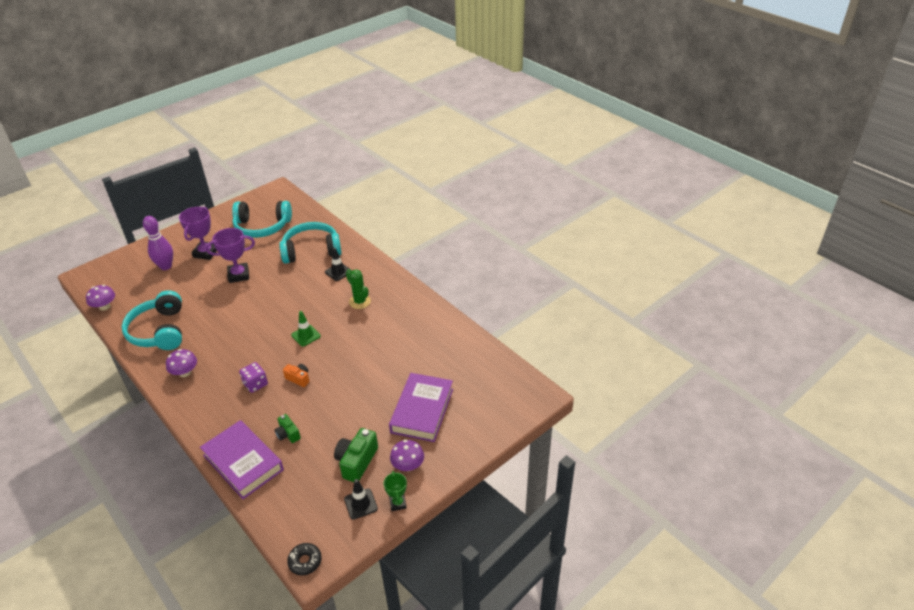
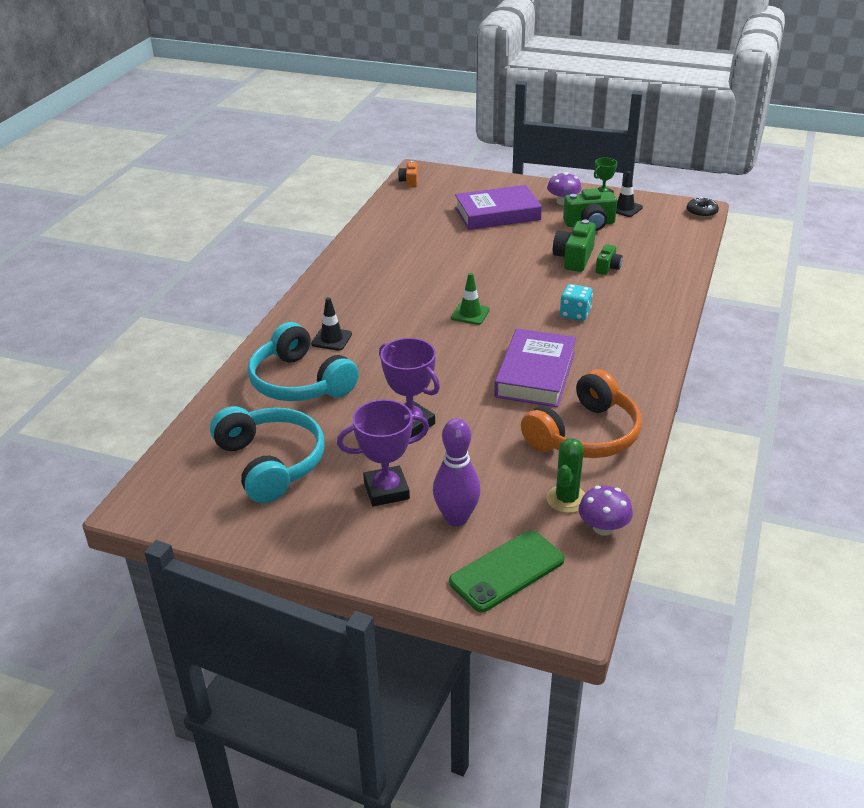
camera: 120 degrees left, 5 degrees down
turquoise headphones [122,290,182,350] -> orange headphones [521,369,642,458]
purple mushroom [166,349,197,377] -> none
purple book [200,420,284,499] -> purple book moved to [494,329,576,407]
purple dice [239,362,268,393] -> turquoise dice [560,284,593,321]
orange camera [283,364,310,387] -> orange camera moved to [398,161,418,187]
green cactus [346,269,371,309] -> green cactus moved to [546,438,585,513]
none -> green phone [449,530,565,612]
none -> green camera [553,220,596,272]

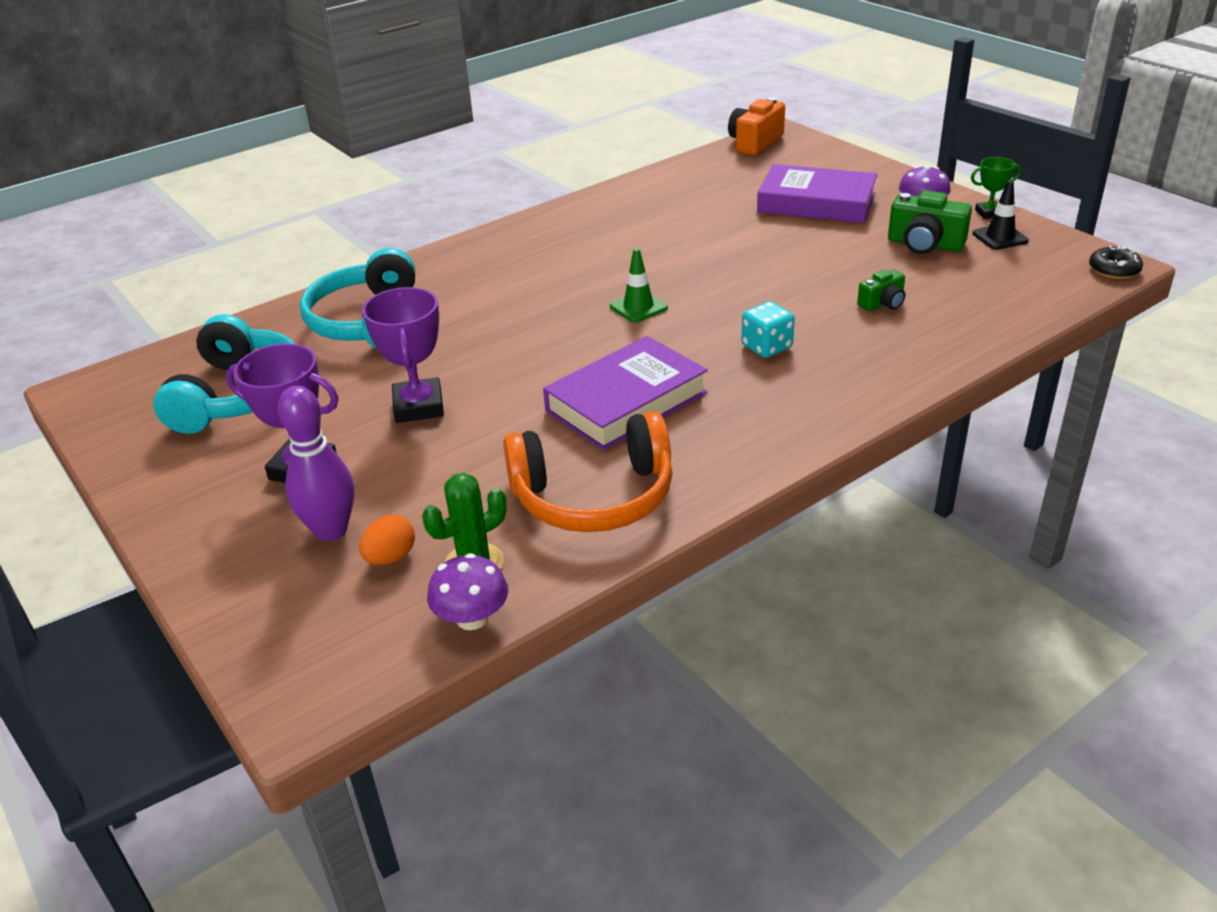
camera: 35 degrees right, 0 degrees up
black traffic cone [311,297,352,351] -> none
orange camera [398,161,418,187] -> orange camera [728,97,785,155], size x1.69
green phone [449,530,565,612] -> none
green camera [553,220,596,272] -> none
none -> orange egg [359,515,415,565]

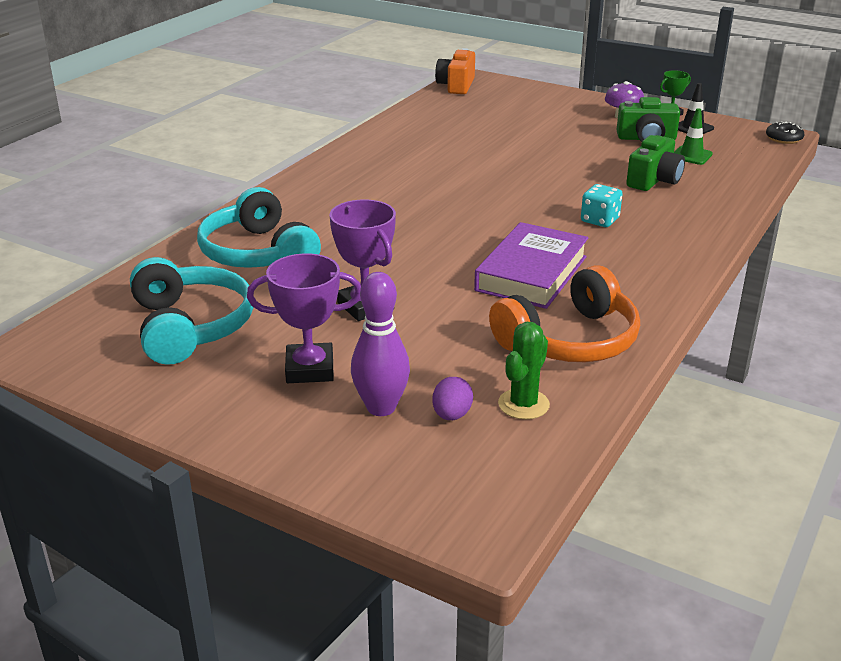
camera: 25 degrees left, 5 degrees down
orange egg [359,515,415,565] -> purple egg [432,377,473,420]
purple mushroom [427,553,508,630] -> none
green traffic cone [610,248,668,323] -> green traffic cone moved to [674,108,713,165]
purple book [757,164,878,223] -> none
green camera [857,269,905,311] -> green camera [626,135,685,191], size x1.69

